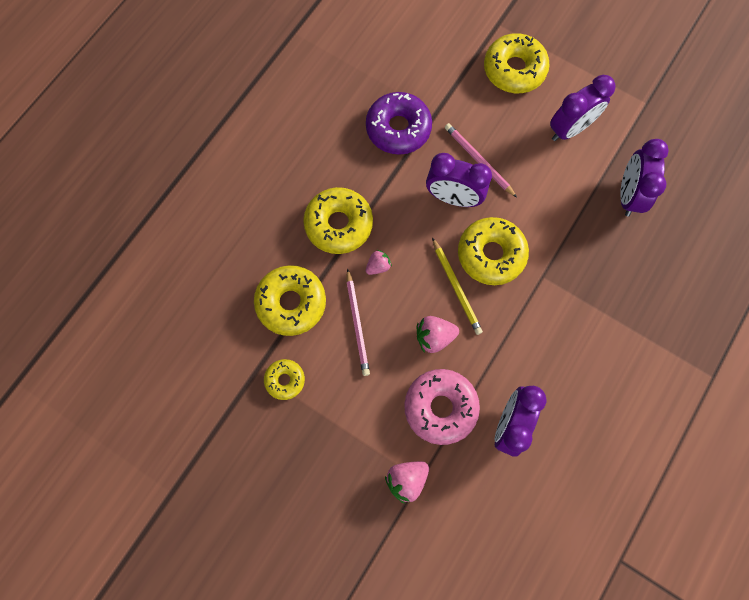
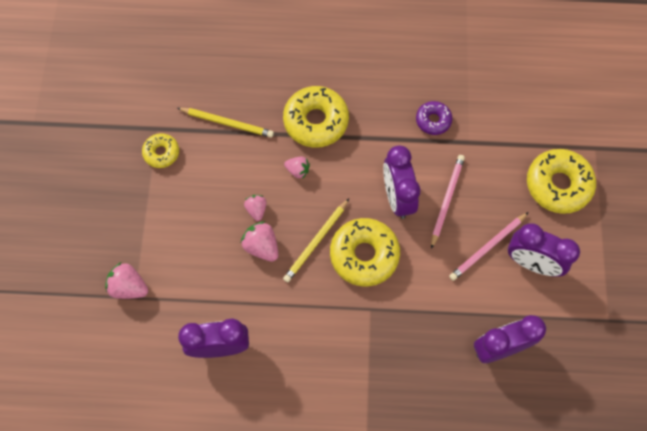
camera: 60 degrees right, 5 degrees down
yellow donut [254,265,326,336] -> yellow pencil [178,108,274,138]
pink pencil [346,268,370,376] -> pink pencil moved to [449,212,528,281]
purple donut [366,92,432,155] -> purple donut [416,101,452,135], size x0.55
pink donut [404,369,480,445] -> none
none -> pink strawberry [244,195,267,221]

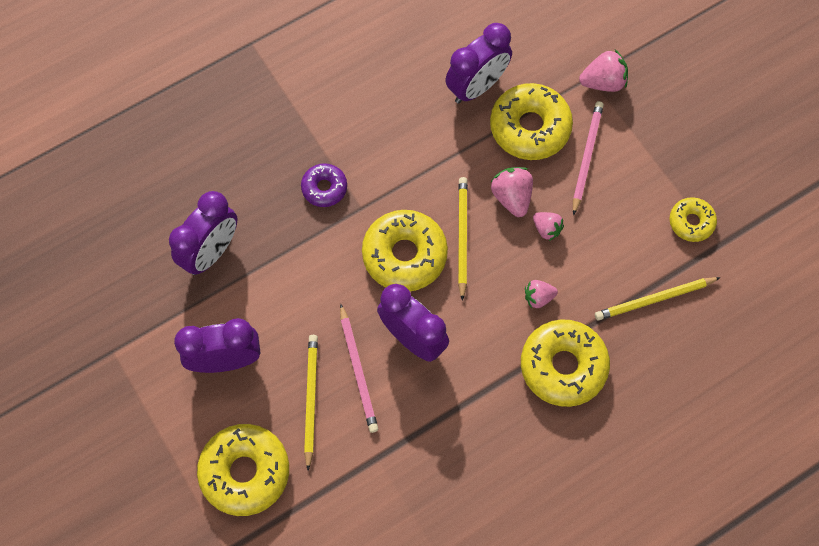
camera: 145 degrees right, 0 degrees up
pink strawberry [241,221,278,262] -> pink strawberry turned 120 degrees counterclockwise [491,167,533,217]
purple donut [416,101,452,135] -> purple donut moved to [301,163,347,207]
pink pencil [449,212,528,281] -> pink pencil moved to [573,101,604,216]
none -> yellow pencil [304,335,318,471]
none -> yellow donut [490,83,573,160]

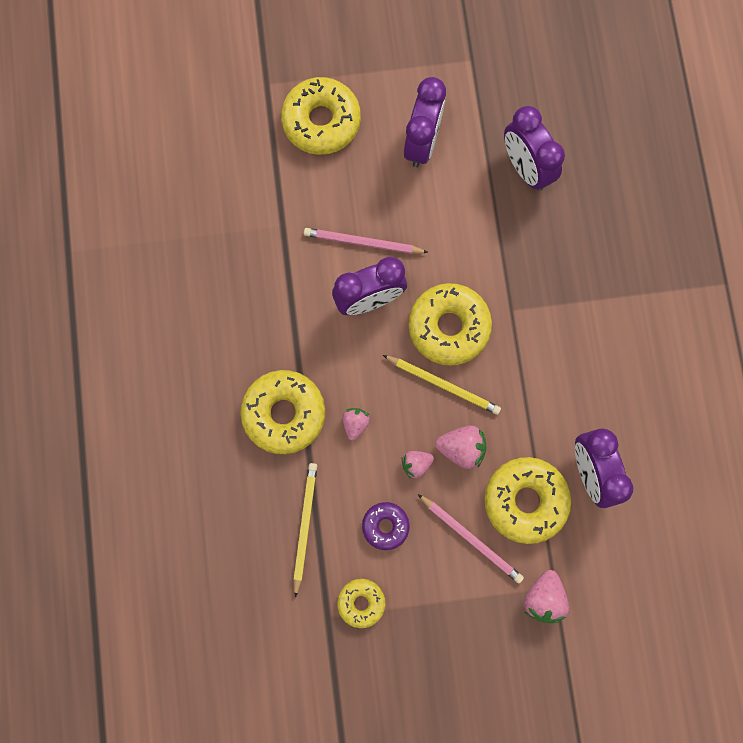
camera: 115 degrees right, 10 degrees up
purple donut [301,163,347,207] -> purple donut moved to [362,502,410,550]
yellow pencil [304,335,318,471] -> none

